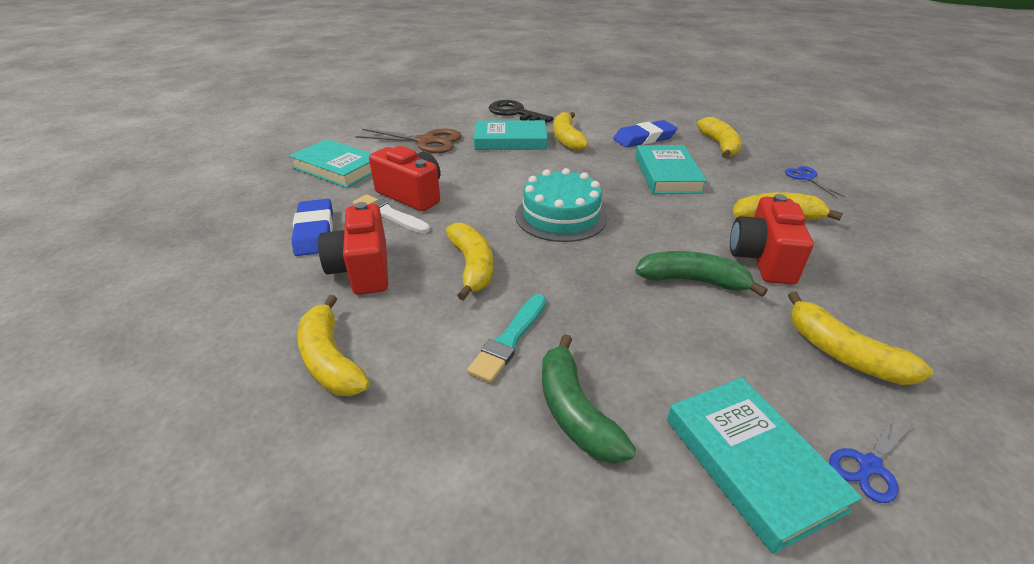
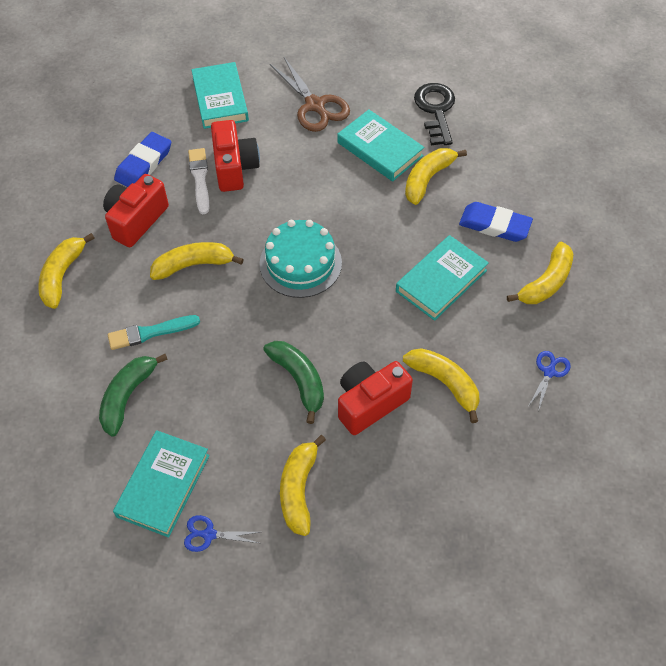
camera: 45 degrees right, 20 degrees up
yellow banana [446,223,493,300] -> yellow banana turned 135 degrees counterclockwise [150,242,244,280]

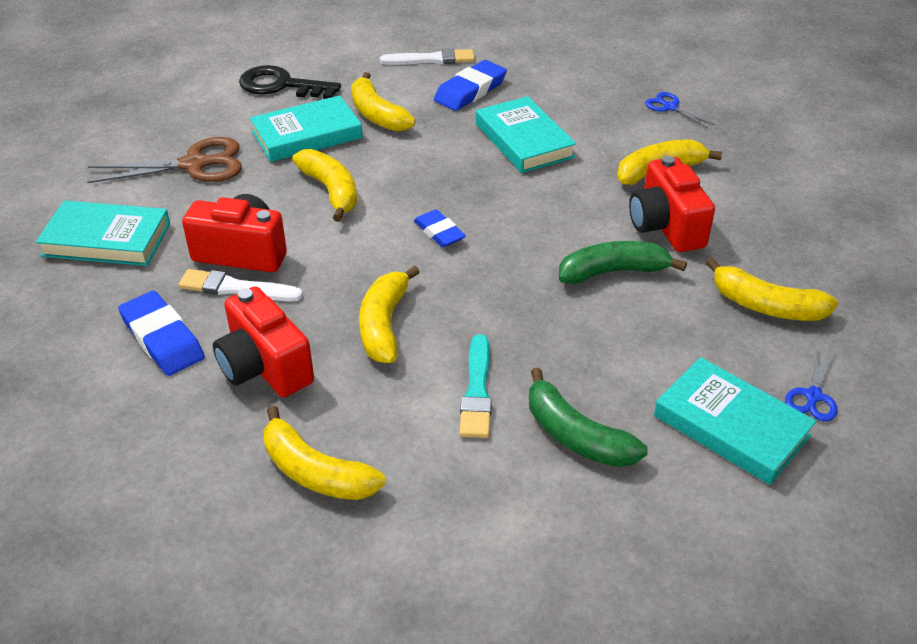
camera: 70 degrees left, 15 degrees down
turquoise cake [259,220,342,298] -> blue eraser [414,209,466,247]
yellow banana [507,242,574,304] -> yellow banana moved to [292,149,357,222]
none -> white brush [380,48,475,65]

